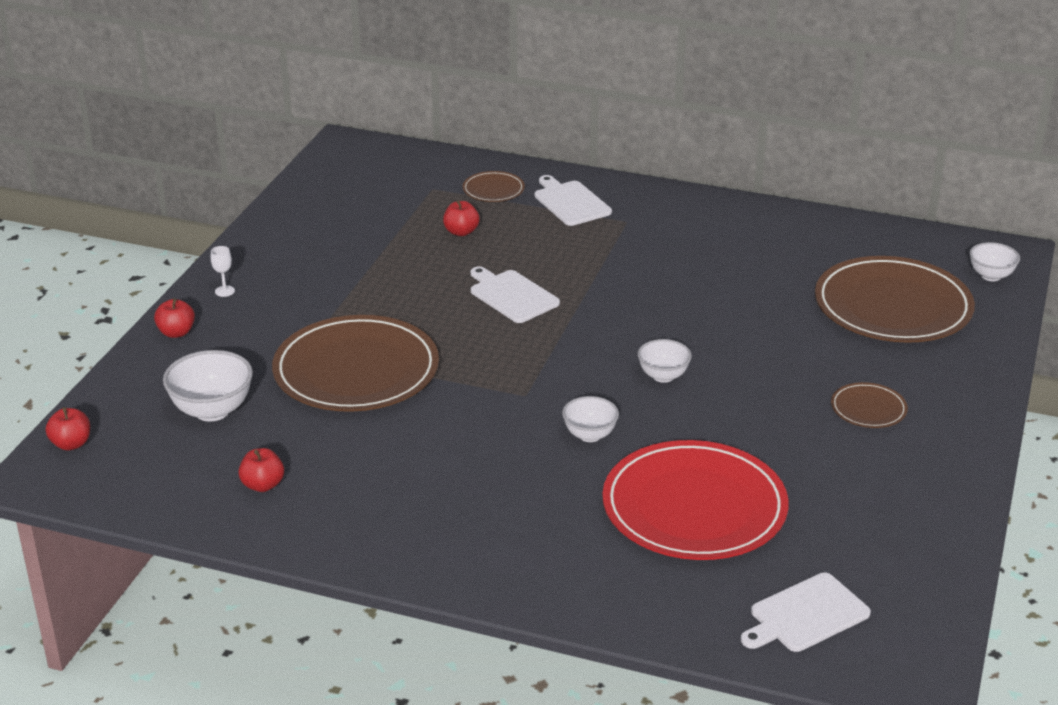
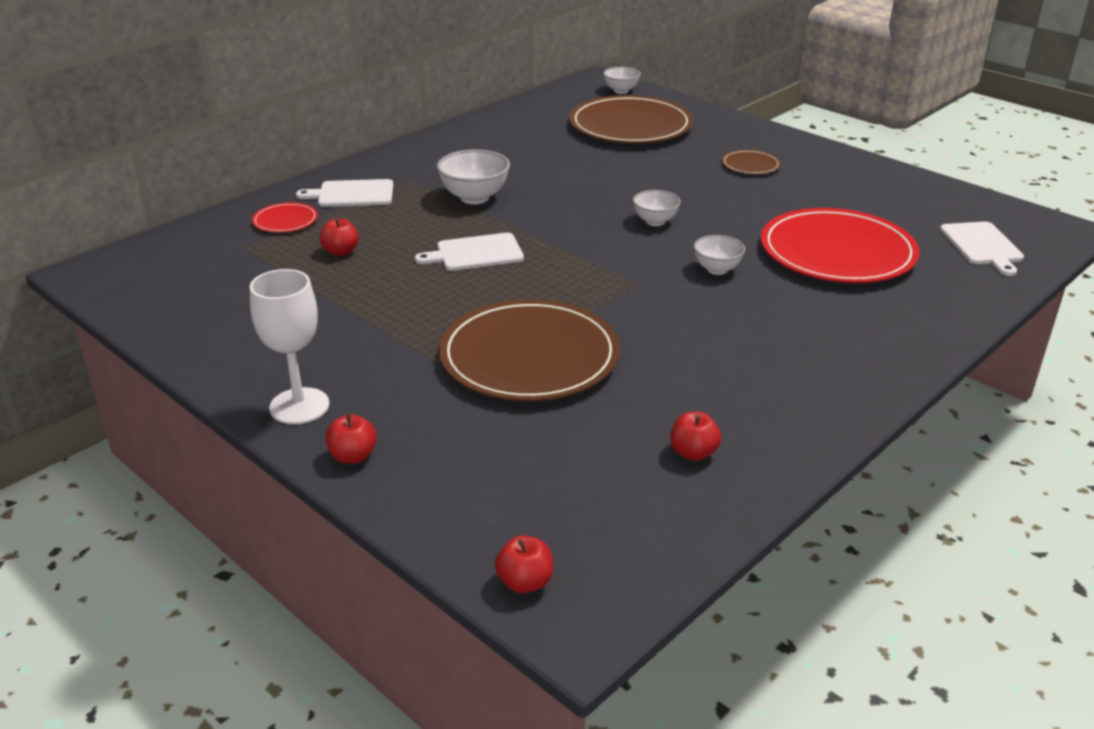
camera: 65 degrees left, 0 degrees up
white bowl [163,350,253,422] -> white bowl moved to [437,149,510,204]
white goblet [211,246,235,297] -> white goblet [250,269,329,424], size x2.41
brown plate [463,171,525,202] -> red plate [252,202,318,233]

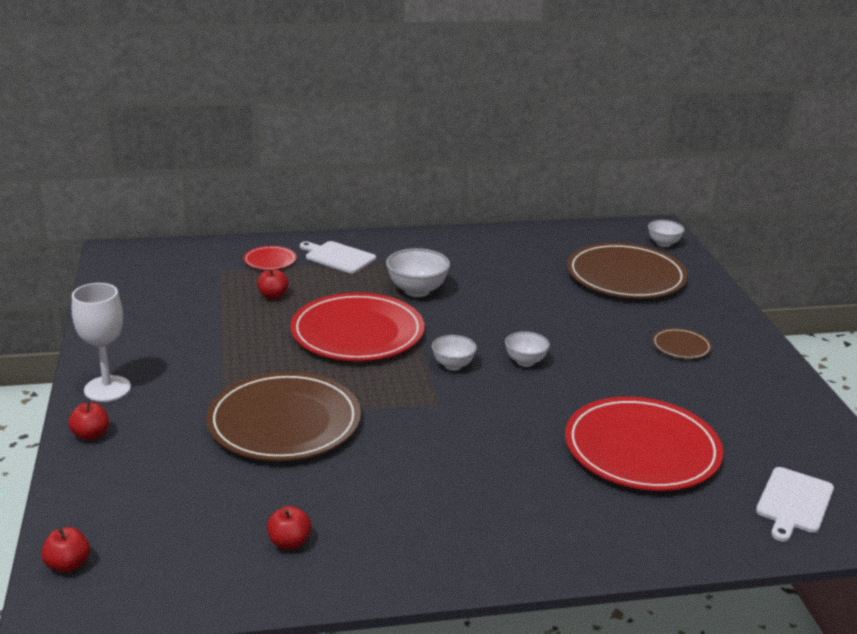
camera: 35 degrees right, 5 degrees down
white cutting board [415,233,524,271] -> red plate [290,293,424,361]
white bowl [694,235,745,275] -> white bowl moved to [432,335,477,370]

